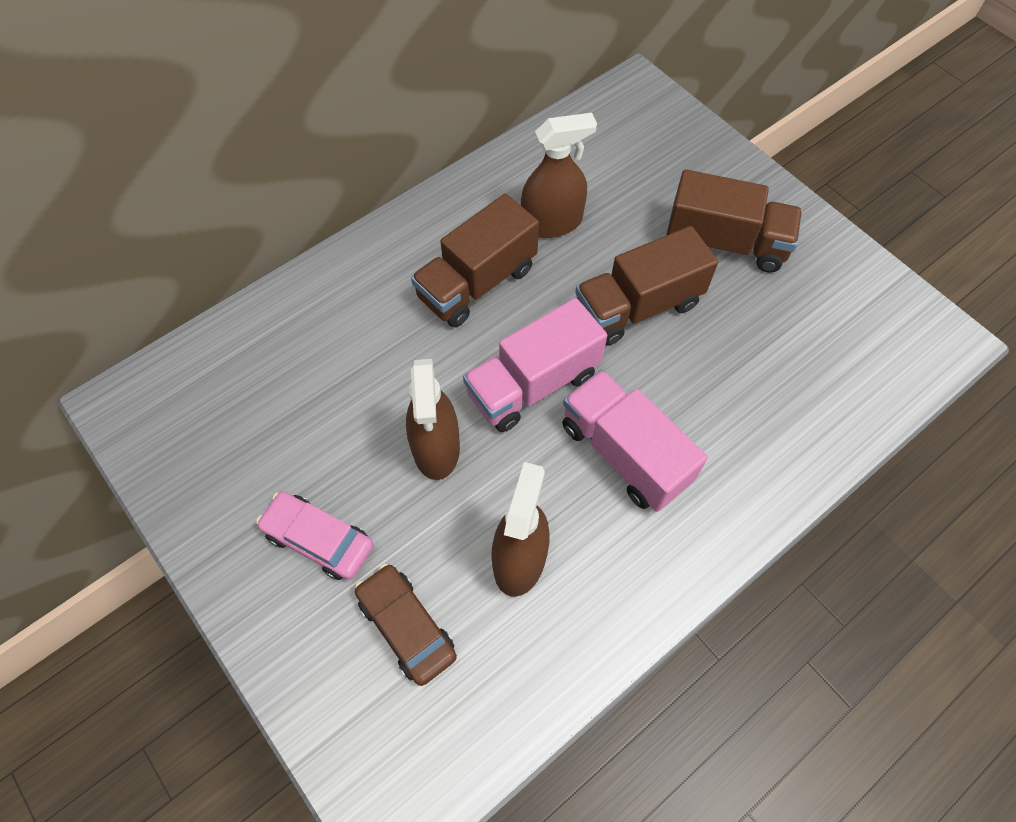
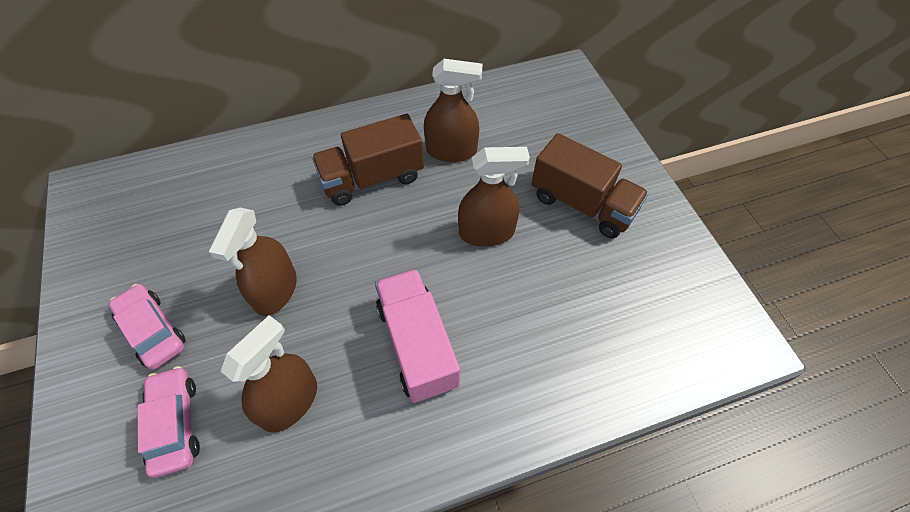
camera: 20 degrees right, 5 degrees down
brown car [355,564,457,686] -> pink car [138,366,200,478]
pink truck [463,298,607,432] -> none
brown truck [575,226,718,346] -> brown spray bottle [458,147,530,247]

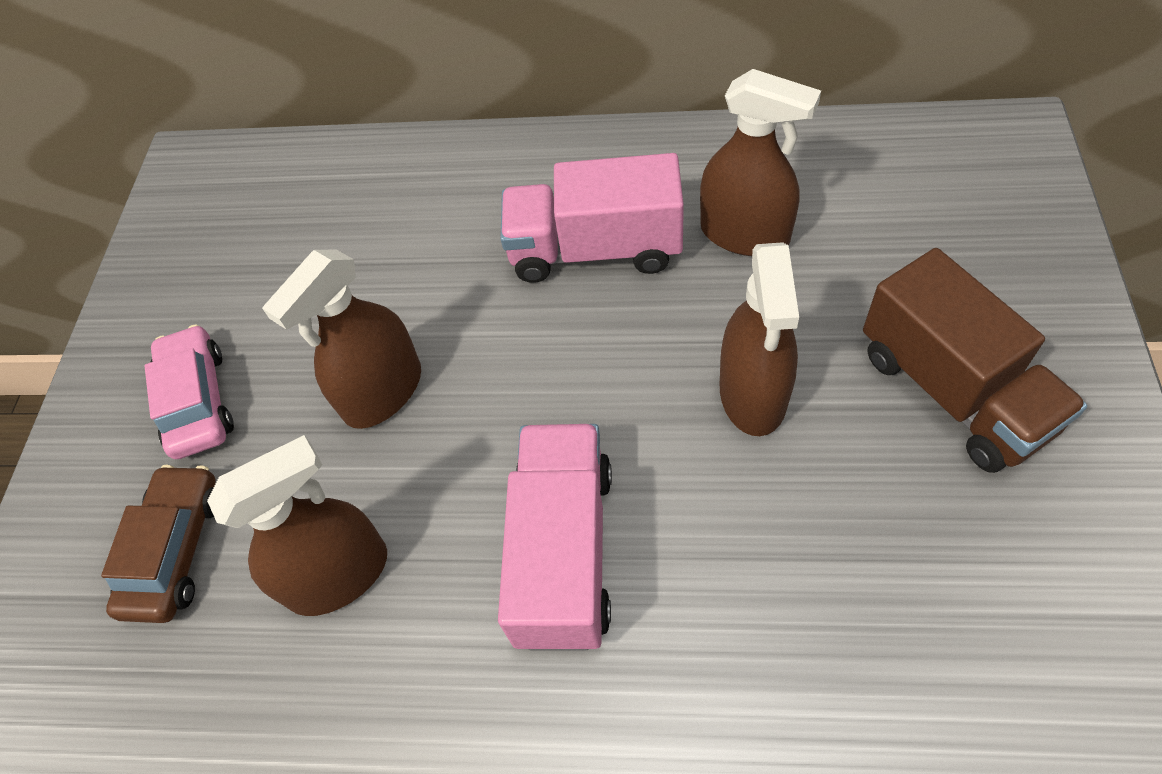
camera: 30 degrees right, 0 degrees up
pink car [138,366,200,478] -> brown car [101,465,216,623]
brown truck [312,114,424,206] -> pink truck [500,153,684,283]
brown spray bottle [458,147,530,247] -> brown spray bottle turned 75 degrees clockwise [720,242,799,436]

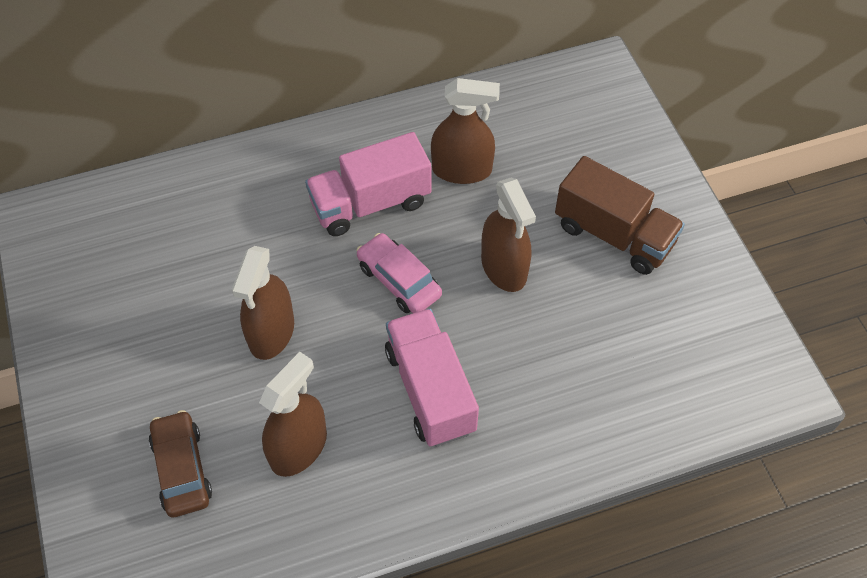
camera: 30 degrees left, 0 degrees up
pink car [145,324,234,459] -> pink car moved to [356,233,442,313]

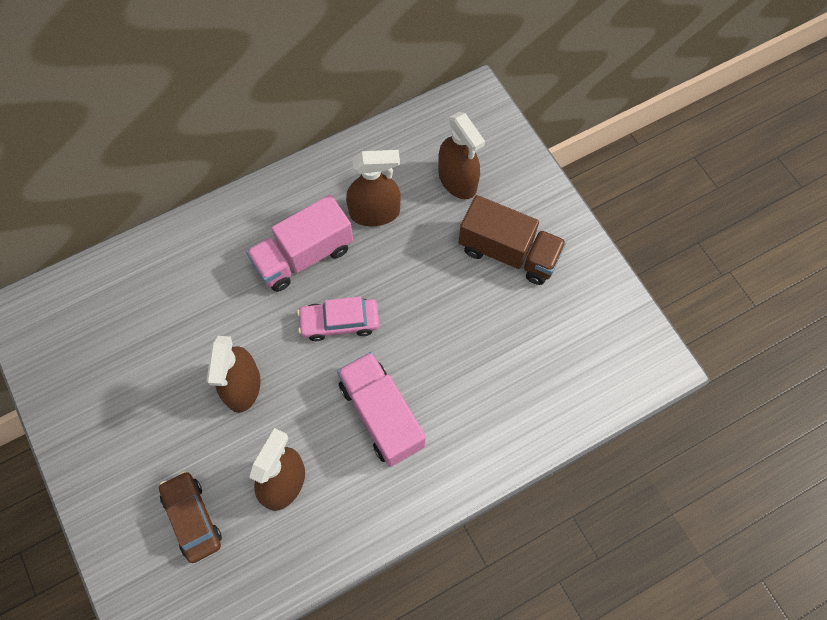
camera: 10 degrees left, 10 degrees up
pink car [356,233,442,313] -> pink car turned 45 degrees counterclockwise [297,297,379,341]
brown spray bottle [481,178,536,292] -> brown spray bottle moved to [438,112,485,199]

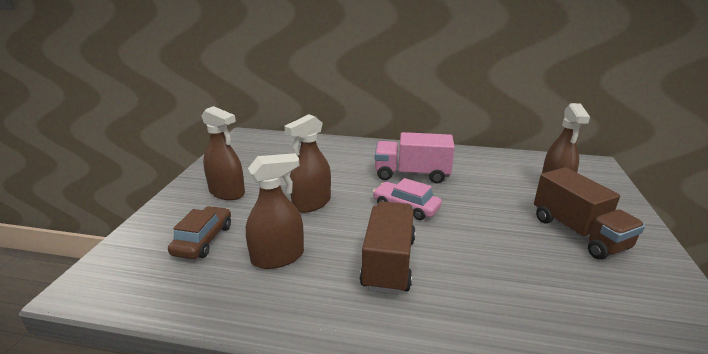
camera: 40 degrees right, 40 degrees down
pink truck [337,352,426,467] -> brown truck [360,201,416,295]
brown spray bottle [346,150,401,226] -> brown spray bottle moved to [202,106,245,200]

